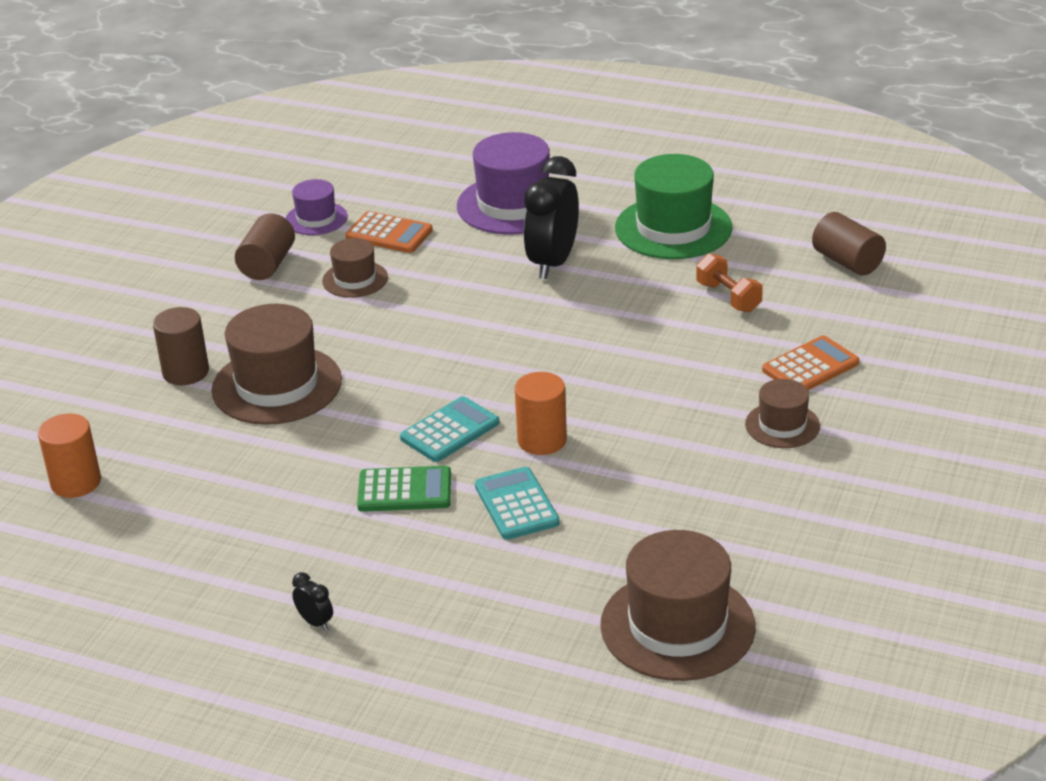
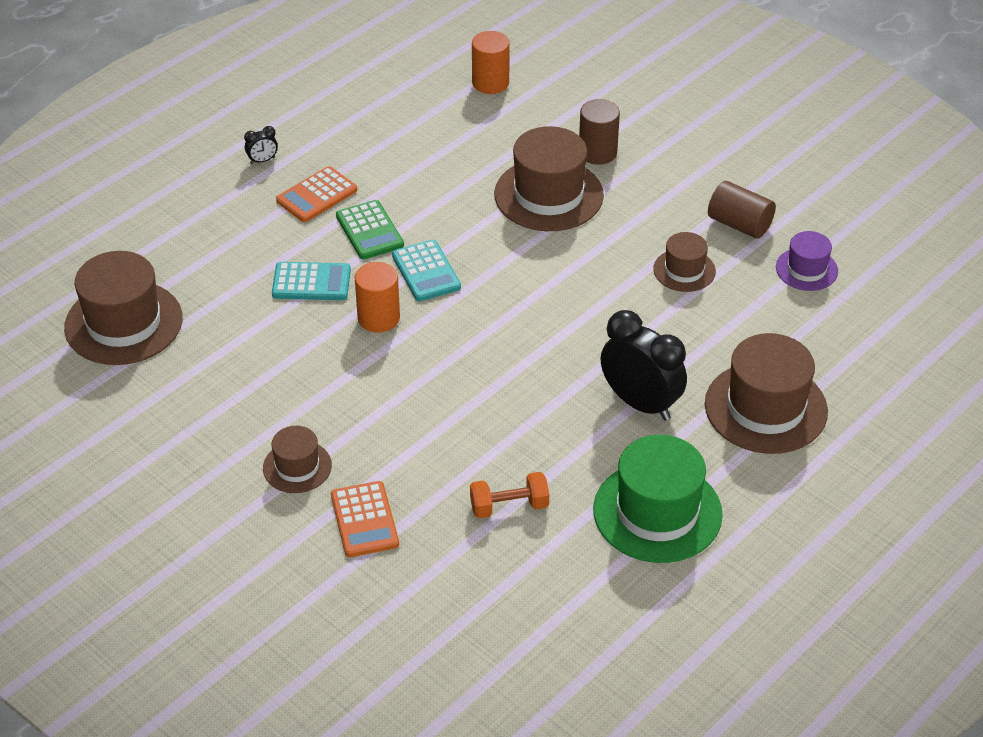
camera: 110 degrees right, 10 degrees up
orange calculator [345,211,433,253] -> orange calculator moved to [276,166,357,222]
green calculator [357,466,451,512] -> green calculator turned 45 degrees counterclockwise [336,200,404,259]
purple hat [457,132,550,235] -> brown hat [705,333,828,454]
brown cylinder [812,212,886,275] -> none

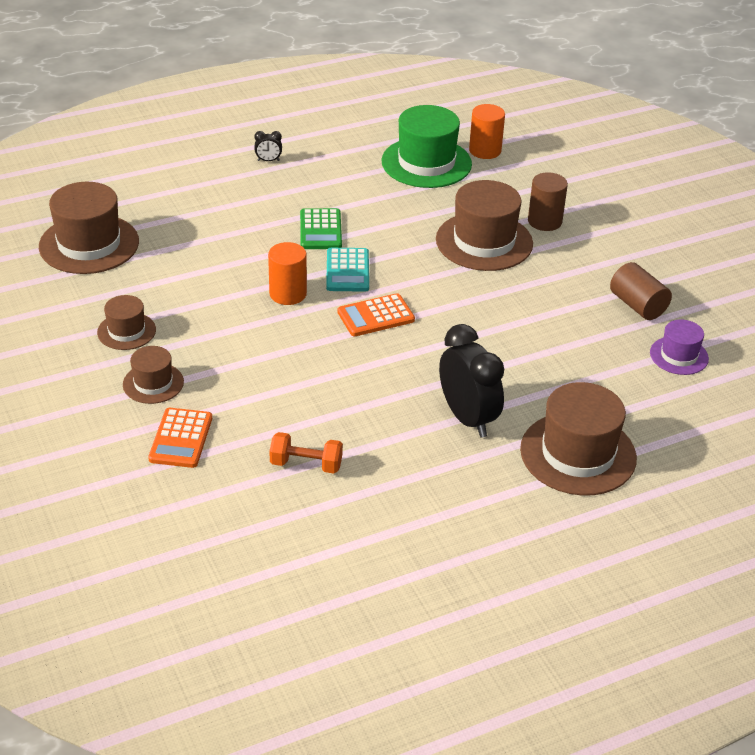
camera: 20 degrees right, 5 degrees down
turquoise calculator [272,262,351,300] -> none
orange calculator [276,166,357,222] -> orange calculator moved to [337,293,415,336]
green hat [593,435,723,563] -> green hat moved to [382,105,472,188]
brown hat [653,232,716,292] -> brown hat moved to [97,295,156,350]

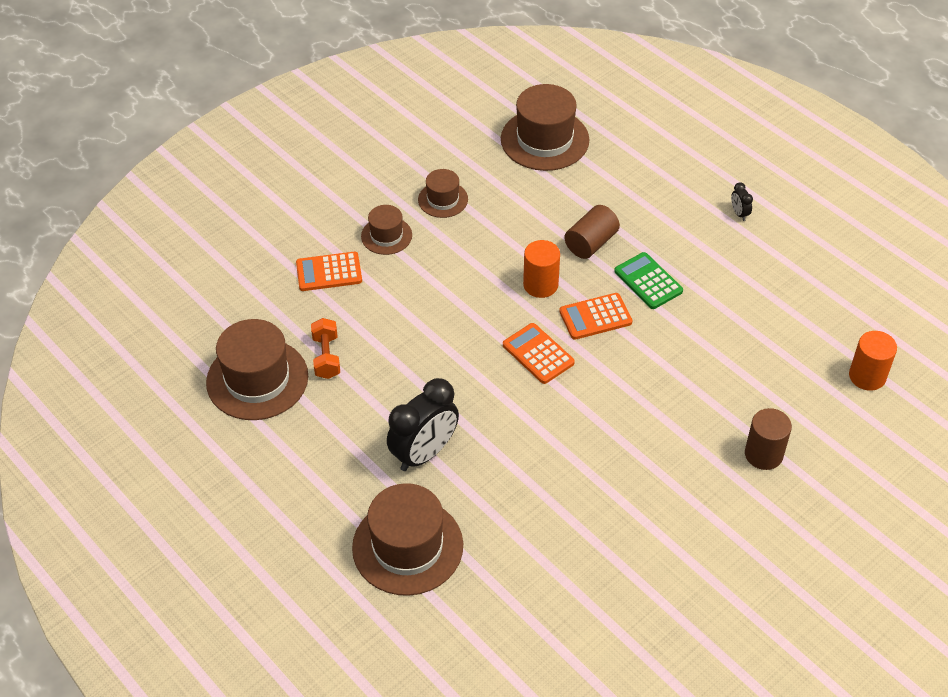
camera: 75 degrees right, 10 degrees up
green calculator [300,208,342,249] -> green calculator turned 75 degrees clockwise [614,252,683,309]
turquoise calculator [326,248,369,292] -> orange calculator [559,293,633,340]
green hat [382,105,472,188] -> none
brown hat [436,180,533,271] -> brown hat moved to [206,319,308,420]
brown cylinder [610,262,672,320] -> brown cylinder moved to [564,205,620,259]
purple hat [650,319,709,375] -> none

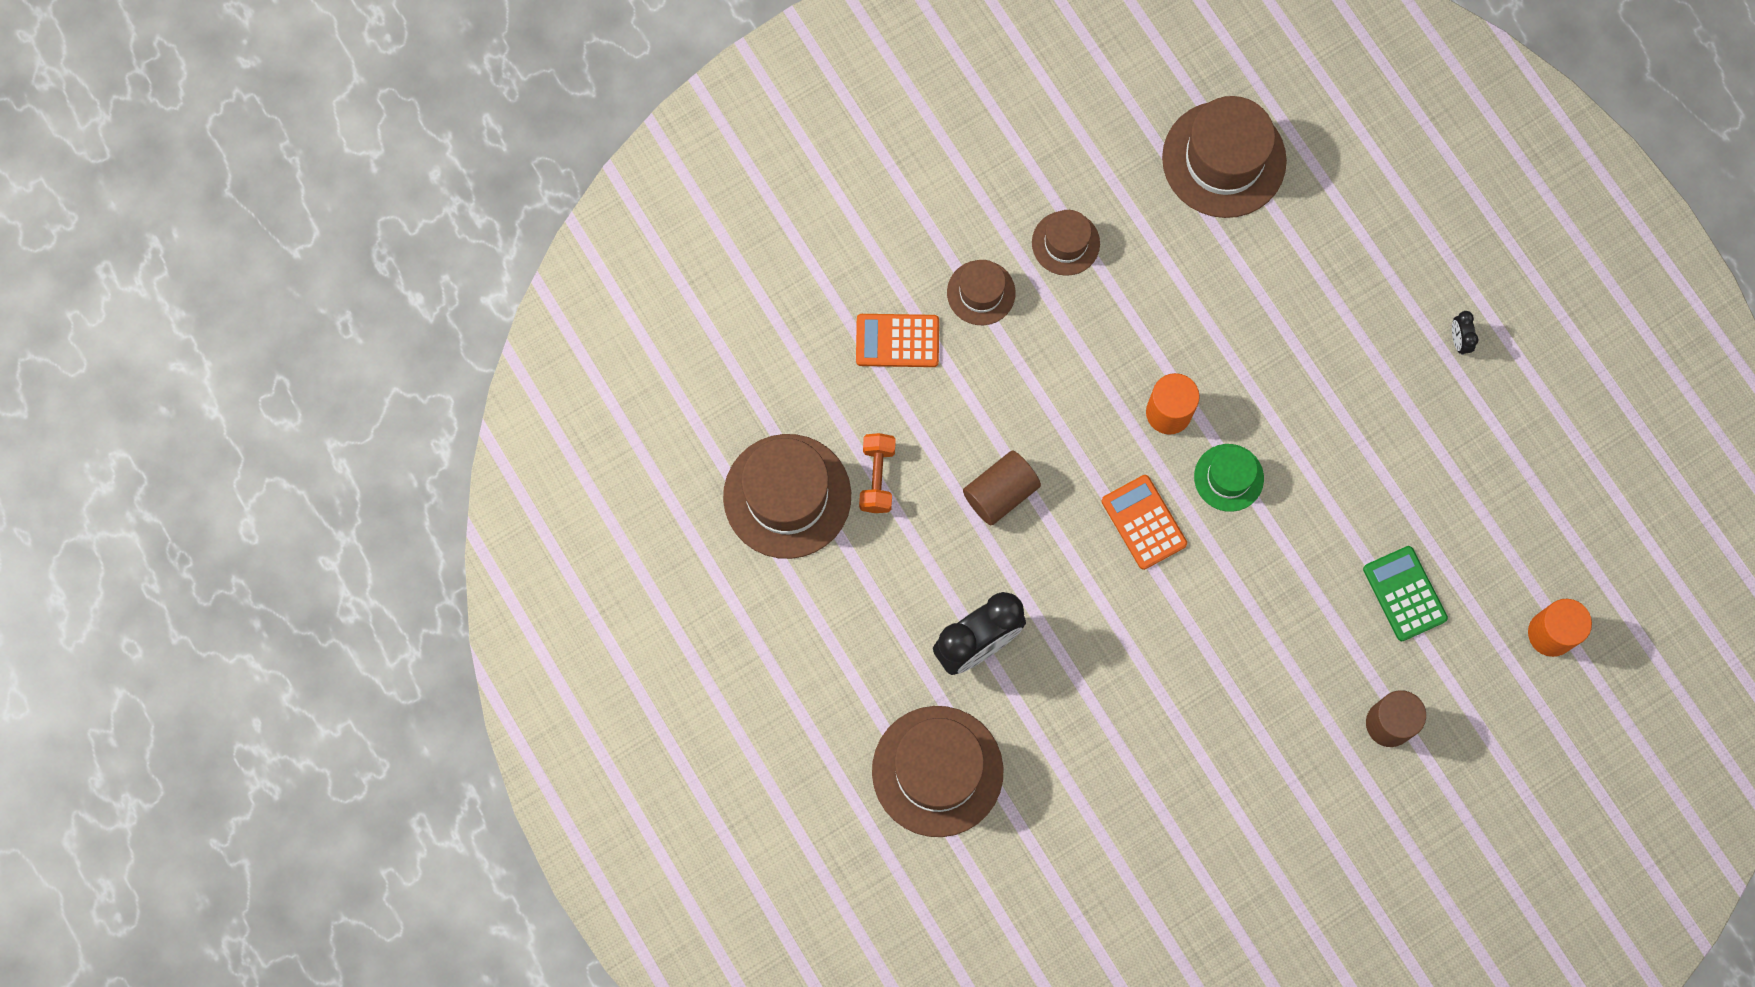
camera: 10 degrees right, 25 degrees up
orange calculator [559,293,633,340] -> green hat [1194,444,1264,512]
brown cylinder [564,205,620,259] -> brown cylinder moved to [963,450,1041,525]
green calculator [614,252,683,309] -> green calculator moved to [1363,546,1448,641]

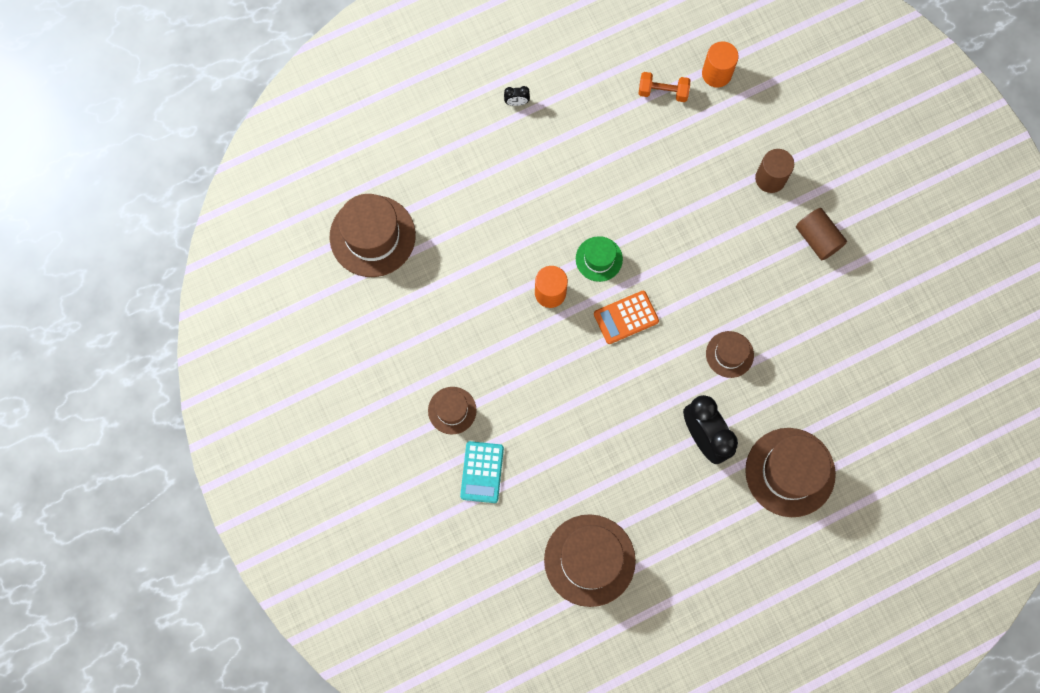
camera: 85 degrees left, 0 degrees up
orange calculator [856,314,939,367] -> turquoise calculator [460,441,504,503]
orange dumbbell [859,433,896,513] -> orange dumbbell moved to [639,72,690,102]
brown cylinder [963,450,1041,525] -> brown cylinder moved to [796,208,847,260]
brown hat [1032,210,1100,276] -> brown hat moved to [706,331,754,378]
green calculator [1363,546,1448,641] -> none

